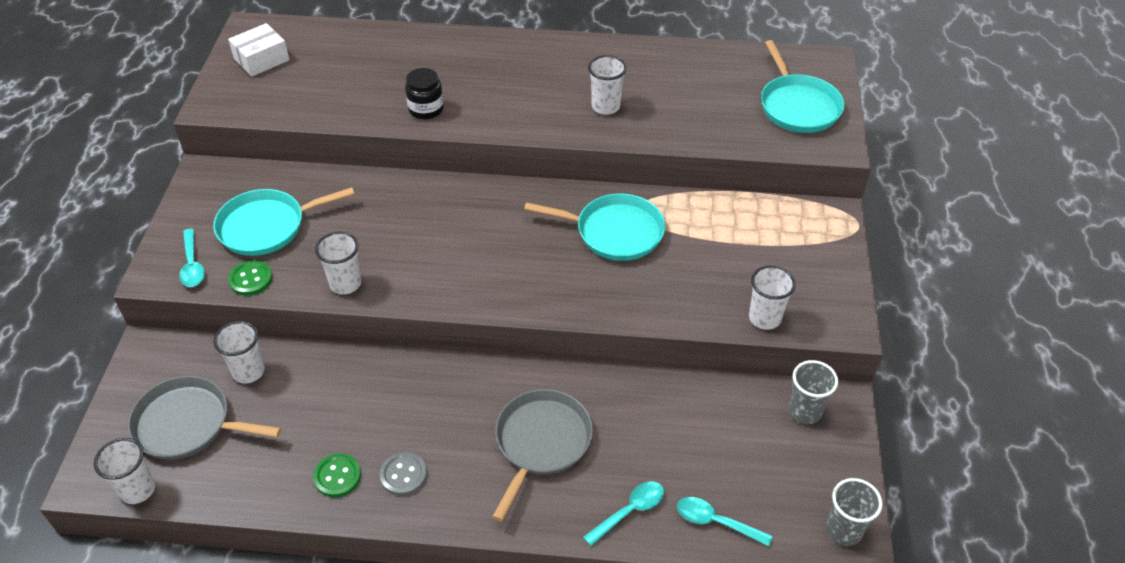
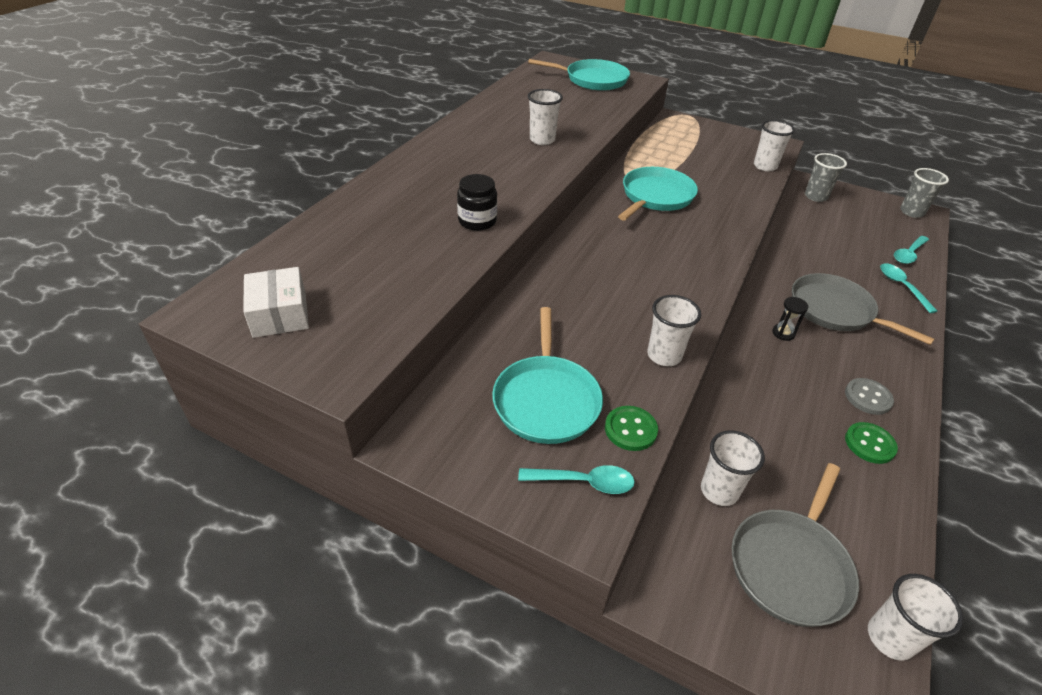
camera: 70 degrees left, 5 degrees down
none -> black hourglass [772,297,808,341]

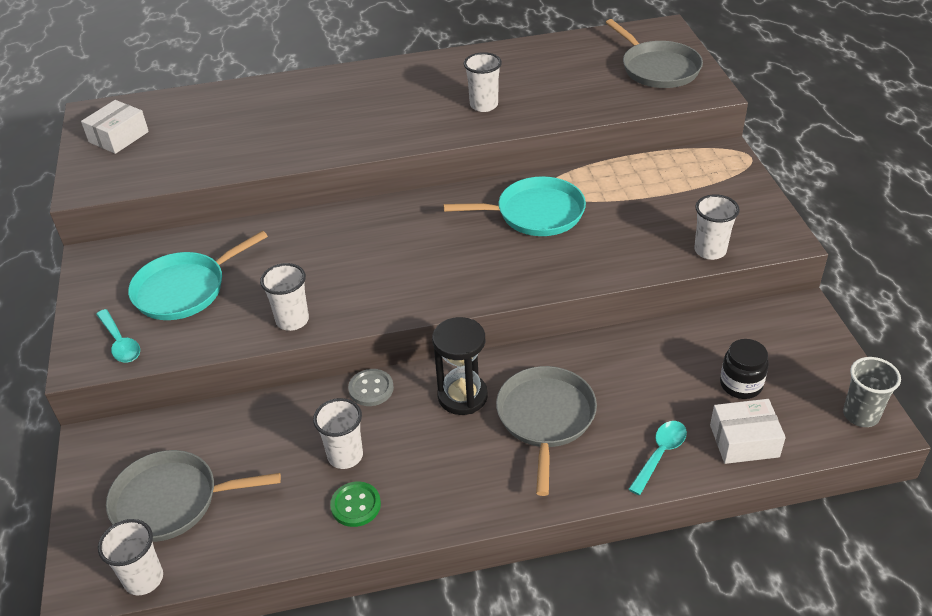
camera: 55 degrees right, 0 degrees up
black jar [457,174,497,231] -> black jar moved to [720,339,769,399]
turquoise pan [528,59,630,91] -> grey pan [606,19,703,88]
green button [605,406,658,451] -> none
white cup [701,430,765,506] -> white cup moved to [313,398,363,469]
black hourglass [772,297,808,341] -> black hourglass [432,317,488,415], size x1.99
grey cup [805,153,847,202] -> none
grey button [845,378,894,415] -> grey button moved to [348,369,394,406]
turquoise spoon [894,236,929,264] -> white box [710,399,786,464]

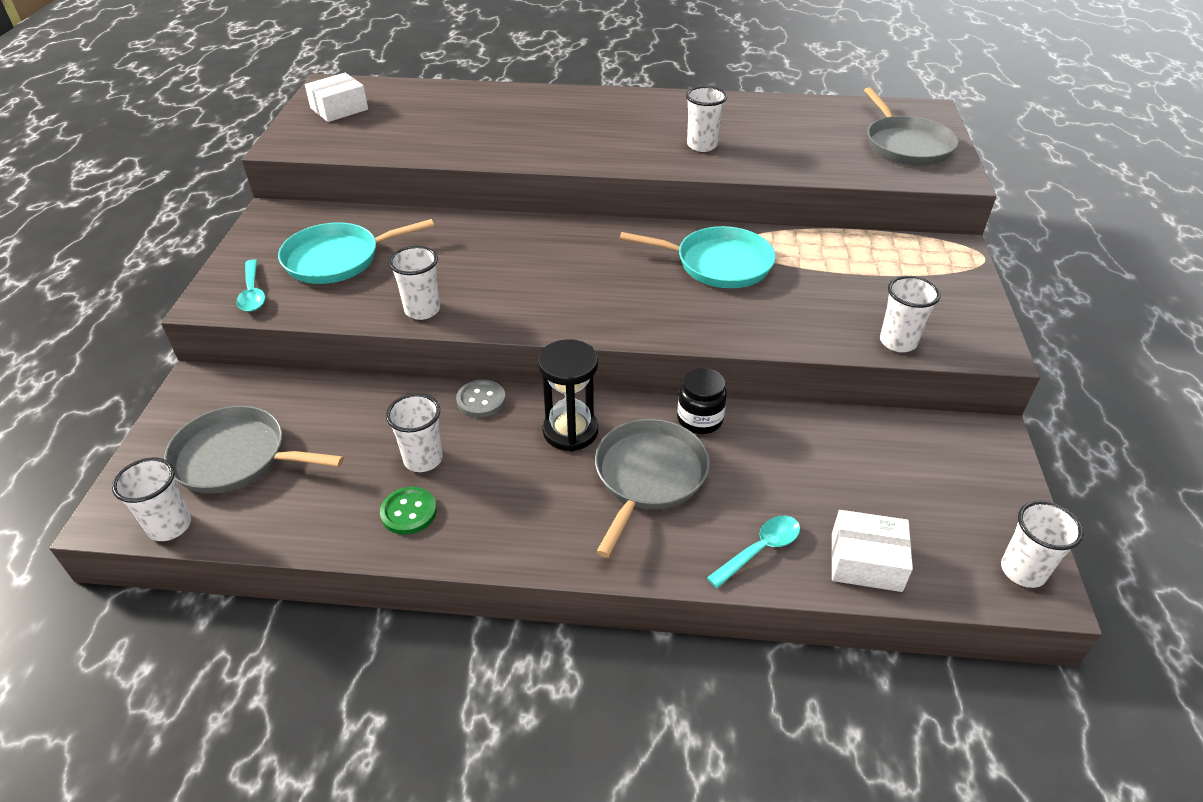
camera: 15 degrees right, 0 degrees up
black jar [720,339,769,399] -> black jar moved to [677,368,727,434]
grey cup [843,357,901,427] -> white cup [1001,501,1084,588]

